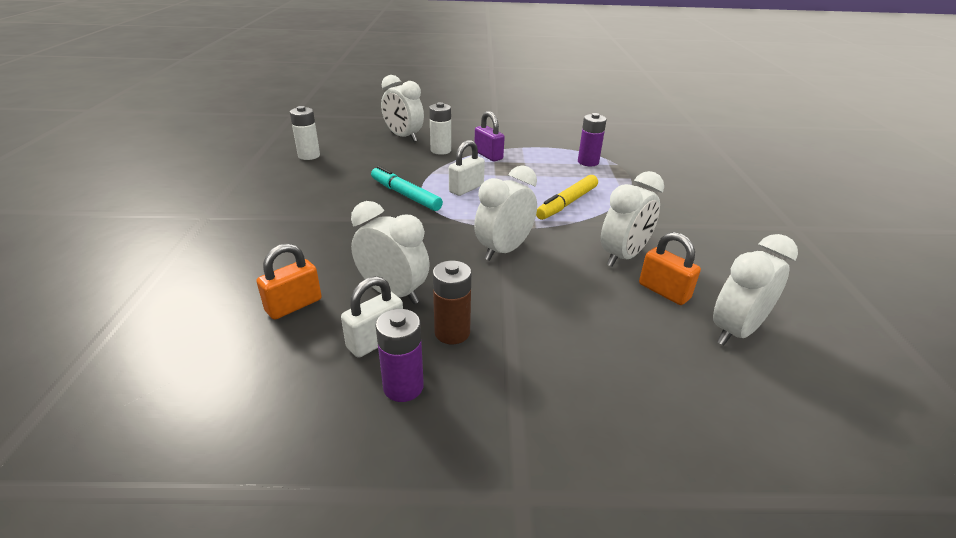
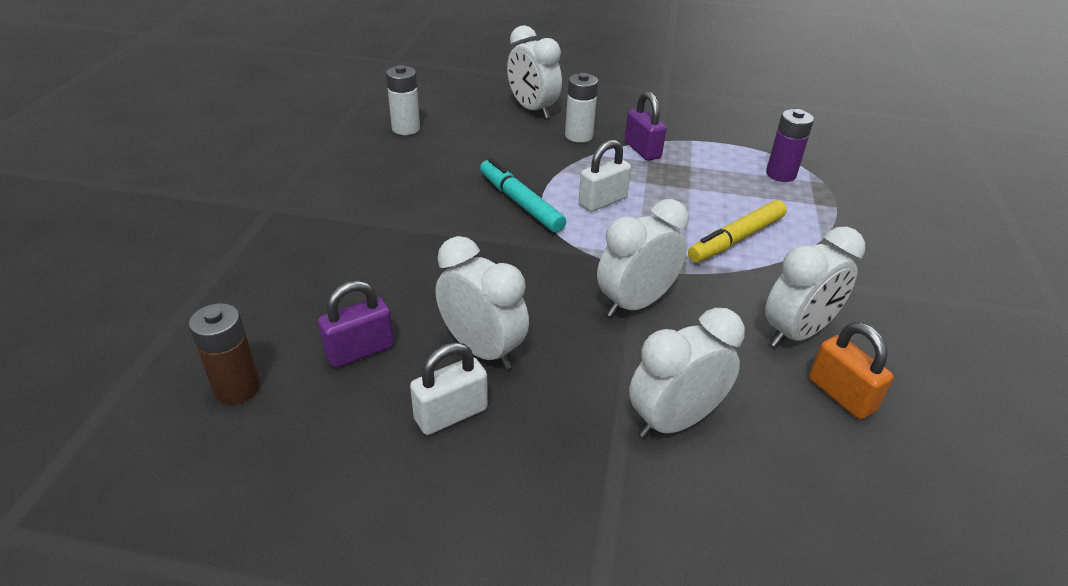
camera: 10 degrees right, 5 degrees up
orange padlock [257,243,322,320] -> purple padlock [318,280,394,368]
purple battery [376,309,424,402] -> none
brown battery [433,261,471,344] -> brown battery moved to [189,303,260,404]
white clock [713,234,798,346] -> white clock moved to [629,308,745,438]

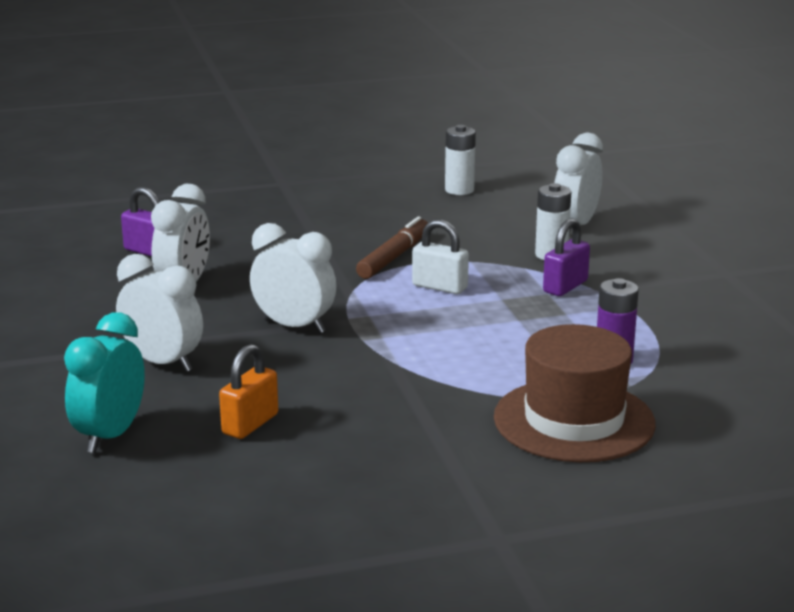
camera: 65 degrees right, 15 degrees down
brown battery [189,303,260,404] -> none
white padlock [410,342,488,435] -> none
turquoise marker [480,158,566,233] -> brown marker [356,216,428,279]
yellow marker [688,200,787,262] -> none
white clock [765,227,865,348] -> none
none -> turquoise clock [64,312,145,453]
none -> brown hat [494,324,656,462]

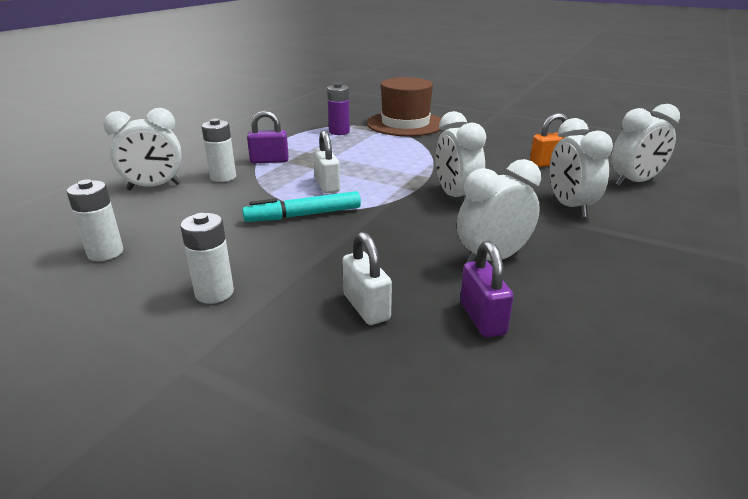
camera: 135 degrees left, 5 degrees up
turquoise clock [64,312,145,453] -> white clock [612,104,680,186]
brown marker [356,216,428,279] -> turquoise marker [242,191,361,222]
none -> white battery [180,213,234,304]
none -> white padlock [342,232,392,325]

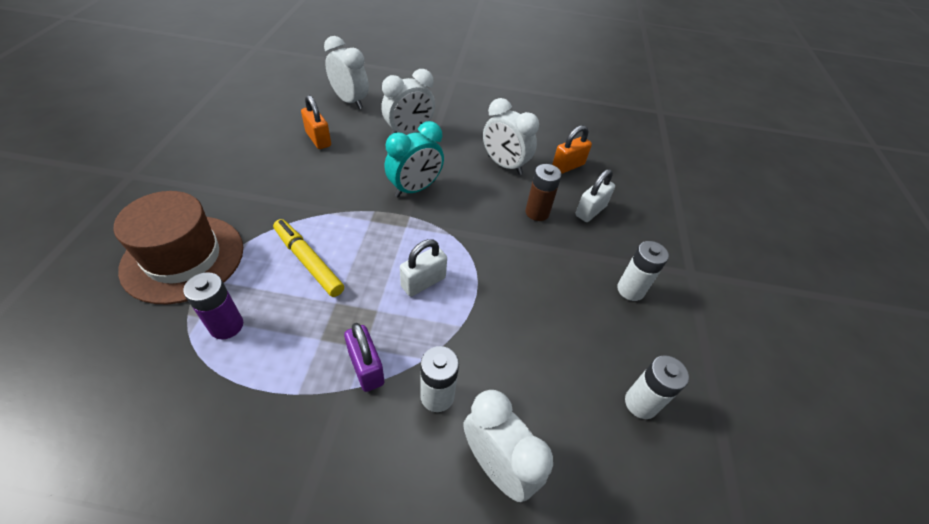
camera: 115 degrees left, 20 degrees up
turquoise marker [242,191,361,222] -> none
white clock [436,111,486,201] -> turquoise clock [384,121,444,197]
purple padlock [460,241,514,338] -> orange padlock [552,125,592,174]
none -> yellow marker [273,219,344,297]
none -> brown battery [525,164,562,221]

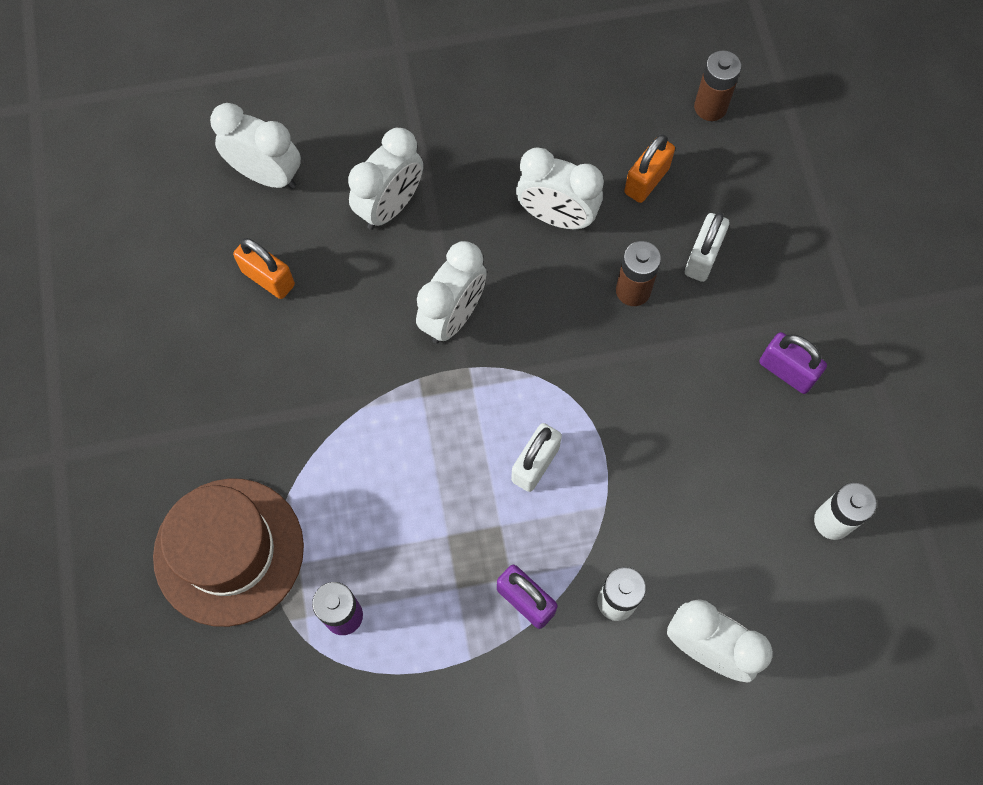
camera: 15 degrees left, 20 degrees up
yellow marker [273,219,344,297] -> none
turquoise clock [384,121,444,197] -> white clock [416,241,487,344]
white battery [617,241,669,301] -> purple padlock [759,332,827,394]
none -> brown battery [694,50,741,121]

